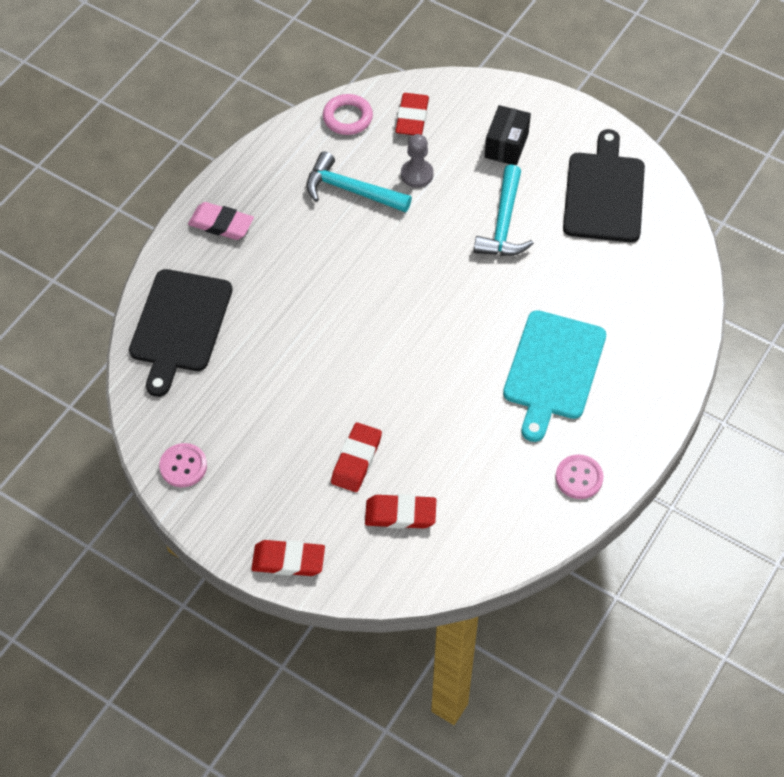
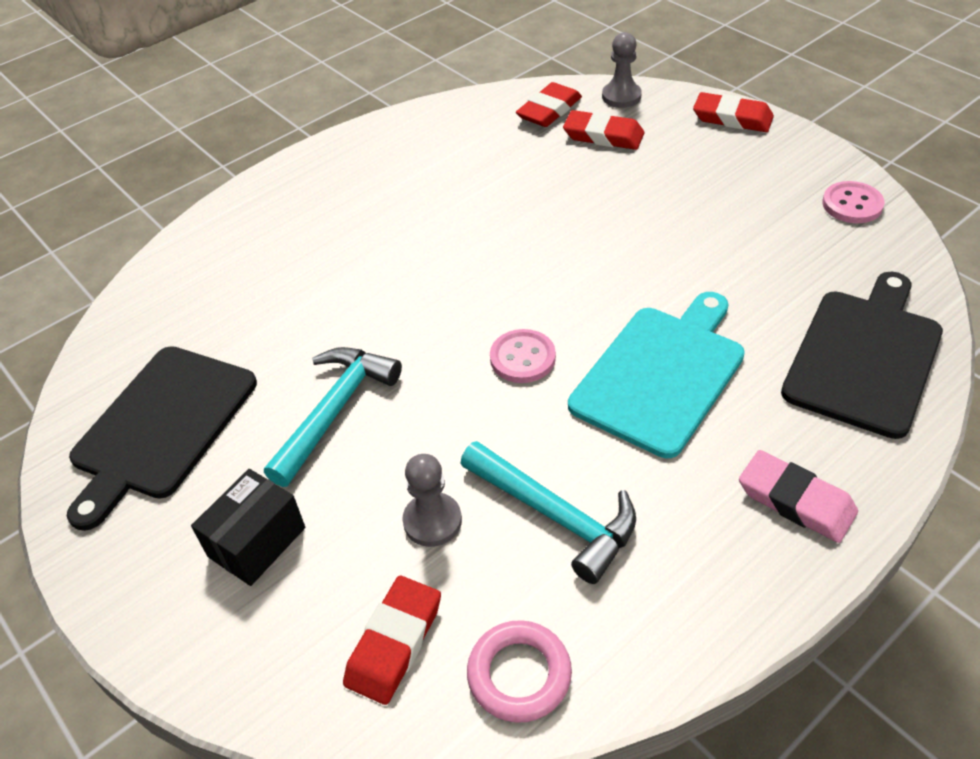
camera: 160 degrees left, 10 degrees down
red eraser [331,422,382,492] -> red eraser moved to [516,82,582,127]
turquoise cutting board [503,310,606,442] -> turquoise cutting board moved to [568,292,745,458]
pink button [555,455,603,499] -> pink button moved to [490,329,556,383]
none -> grey pawn [602,32,642,108]

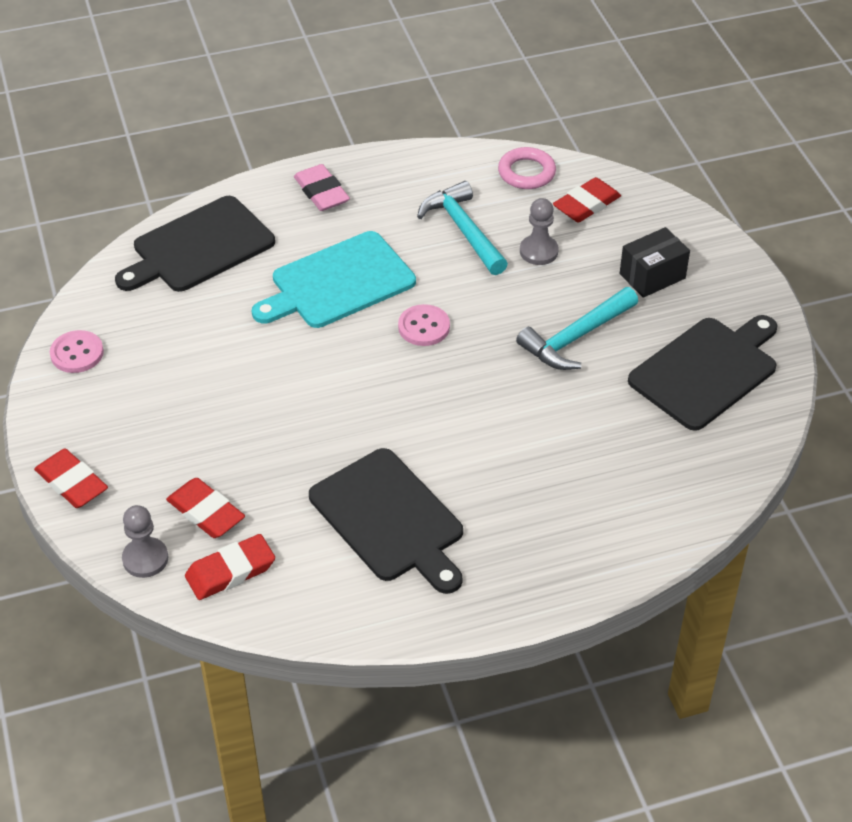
camera: 160 degrees left, 0 degrees up
none -> black cutting board [309,448,463,594]

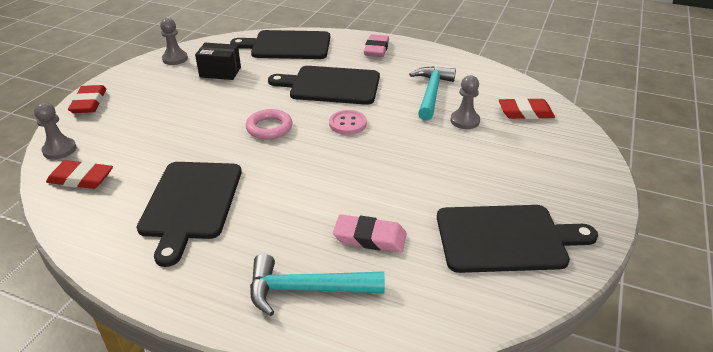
camera: 40 degrees right, 10 degrees down
pink button [50,330,104,373] -> grey pawn [160,18,188,65]
red eraser [166,478,245,538] -> none
turquoise cutting board [252,231,416,328] -> black cutting board [268,66,380,105]
pink ring [498,147,556,189] -> pink ring moved to [246,109,292,139]
turquoise hammer [516,287,638,370] -> turquoise hammer moved to [250,254,385,316]
black box [620,227,690,298] -> black box moved to [195,43,241,80]
none -> pink eraser [333,214,407,252]

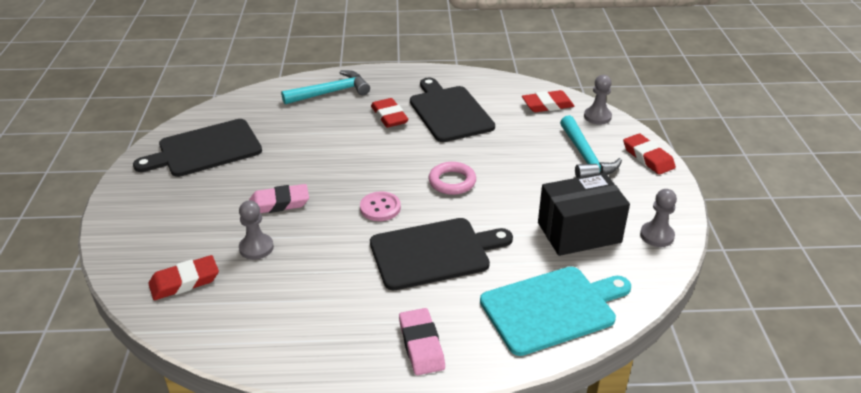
camera: 155 degrees right, 0 degrees up
black box [195,43,241,80] -> black box [538,173,630,256], size x1.54
black cutting board [230,30,330,59] -> turquoise cutting board [480,267,631,356]
pink eraser [333,214,407,252] -> pink eraser moved to [249,184,309,213]
turquoise hammer [409,66,456,121] -> turquoise hammer moved to [560,115,622,178]
none -> red eraser [371,98,409,128]

